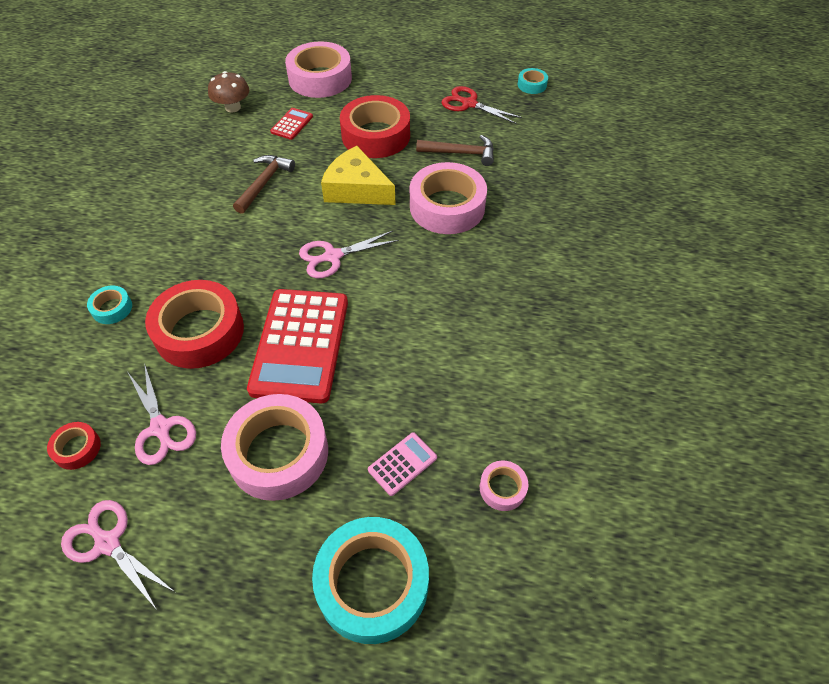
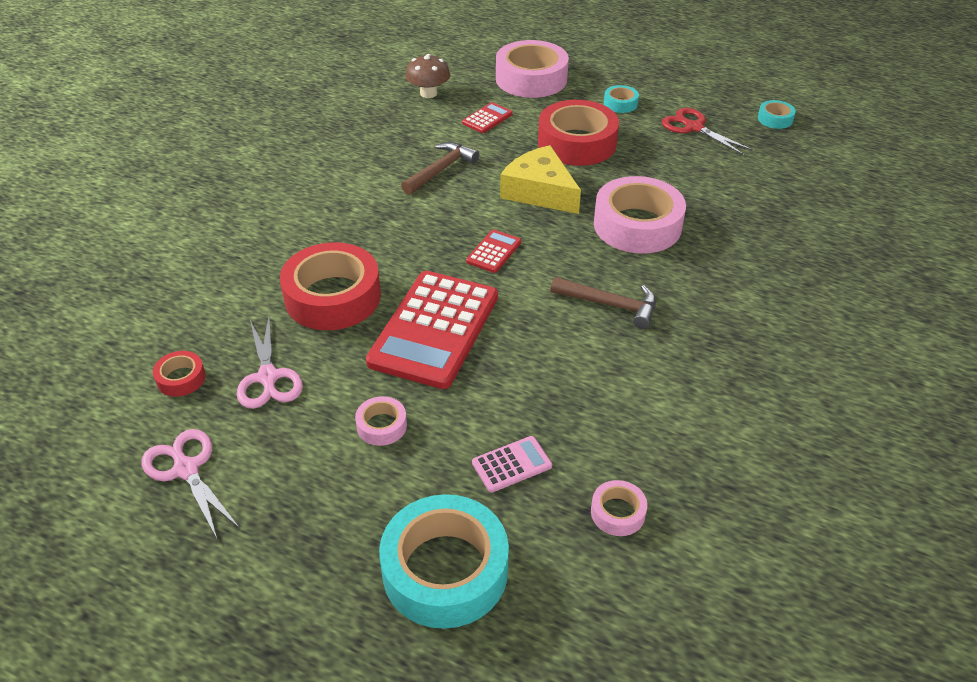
camera: 15 degrees right, 10 degrees down
turquoise tape [87,286,132,324] -> turquoise tape moved to [604,85,639,113]
pink tape [221,394,328,501] -> pink tape [355,396,407,446], size x0.46
pink scissors [299,231,399,278] -> red calculator [466,229,521,273]
brown hammer [416,135,494,166] -> brown hammer moved to [550,277,656,329]

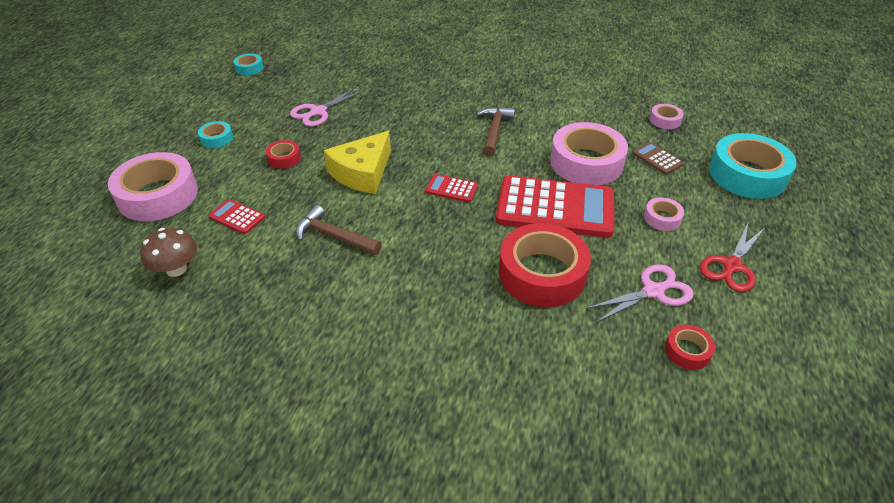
camera: 100 degrees left, 0 degrees up
pink scissors [142,429,240,538] -> pink scissors moved to [290,87,364,127]
pink calculator [472,436,552,493] -> brown calculator [632,142,684,175]
red tape [538,100,619,166] -> red tape [266,140,301,169], size x0.46
pink tape [594,176,686,253] -> pink tape moved to [550,122,628,185]
red scissors [662,108,753,155] -> red scissors moved to [700,224,764,292]

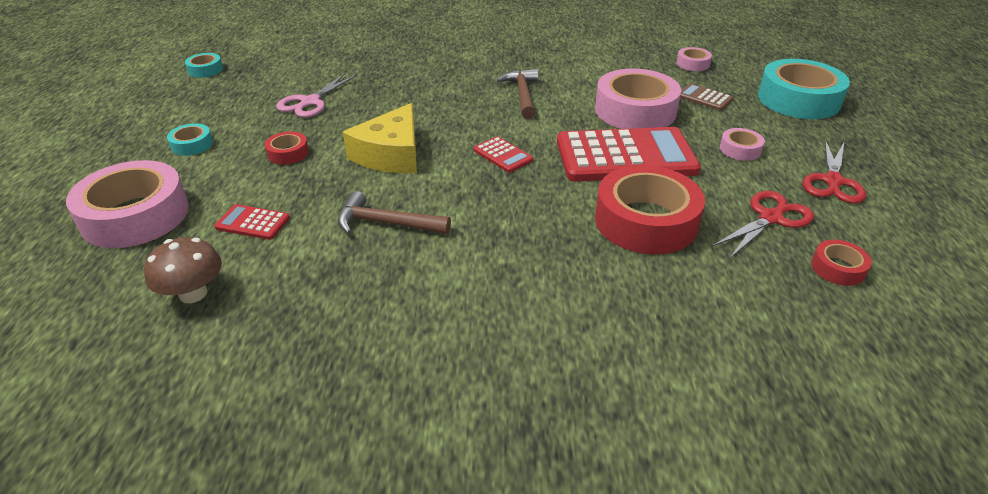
camera: 15 degrees left, 5 degrees down
red calculator [425,174,478,202] -> red calculator turned 135 degrees counterclockwise [474,136,533,173]
pink scissors [585,264,694,322] -> red scissors [712,191,814,258]

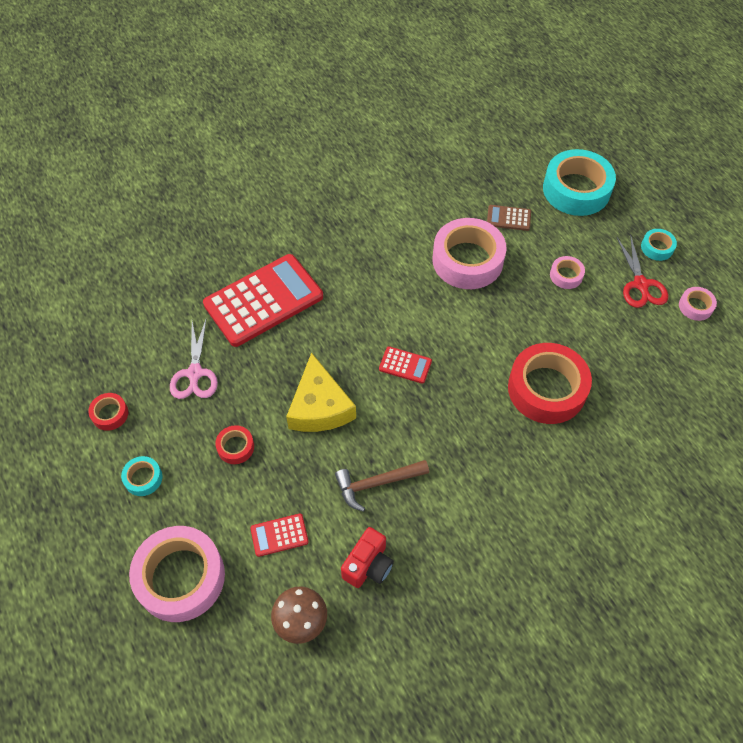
camera: 30 degrees left, 20 degrees up
turquoise tape [185,53,223,78] -> turquoise tape moved to [641,229,677,261]
brown hammer [497,69,539,119] -> none
red calculator [557,127,701,182] -> red calculator moved to [203,254,323,347]
pink tape [676,47,712,71] -> pink tape moved to [679,287,717,321]
red scissors [712,191,814,258] -> none
red tape [811,240,872,286] -> red tape moved to [88,393,128,431]
none -> red camera [341,527,394,588]

